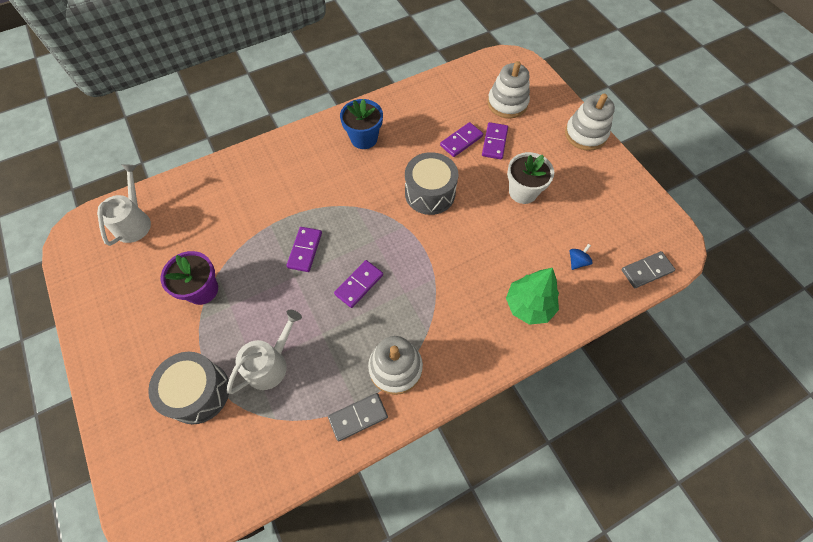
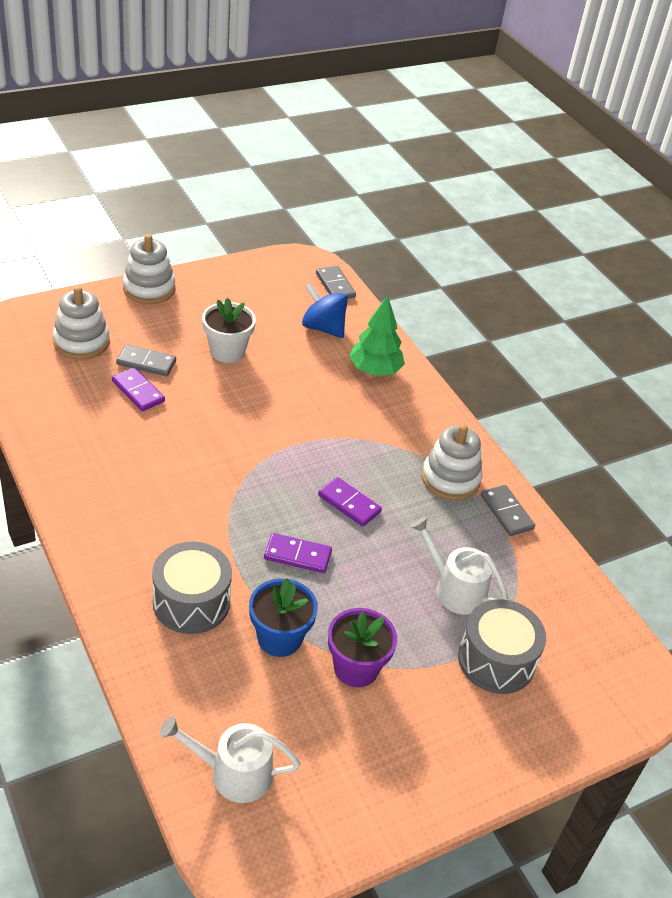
camera: 95 degrees left, 20 degrees down
blue flower pot [340,99,383,149] -> blue flower pot moved to [249,578,318,657]
grey drum [405,152,458,215] -> grey drum moved to [152,541,232,634]
purple domino [482,122,508,159] -> grey domino [116,344,176,376]
blue spinning top [569,244,593,270] -> blue spinning top [302,283,348,338], size x1.94

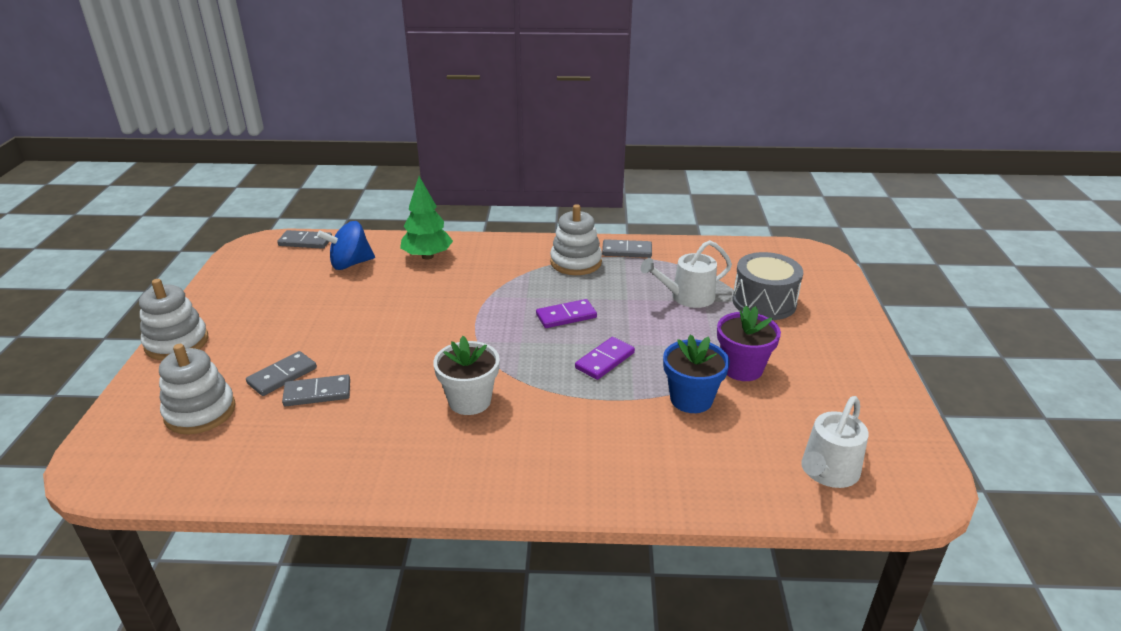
camera: 55 degrees left, 10 degrees down
purple domino [112,367,165,411] -> grey domino [282,375,350,406]
grey drum [152,541,232,634] -> none
white flower pot [202,298,256,363] -> white flower pot moved to [433,336,500,415]

